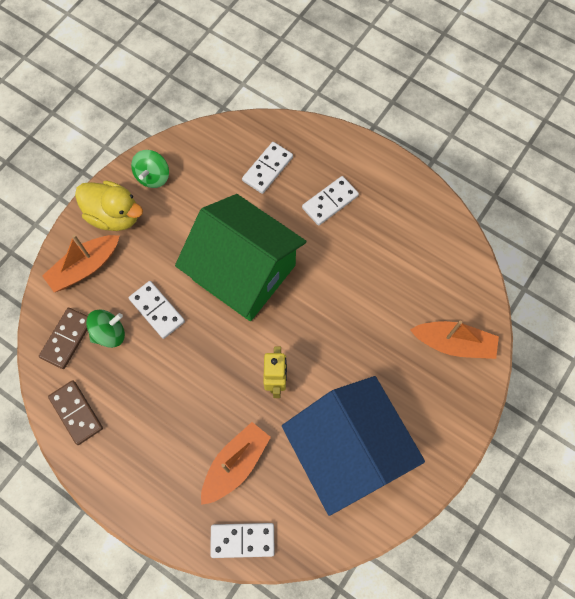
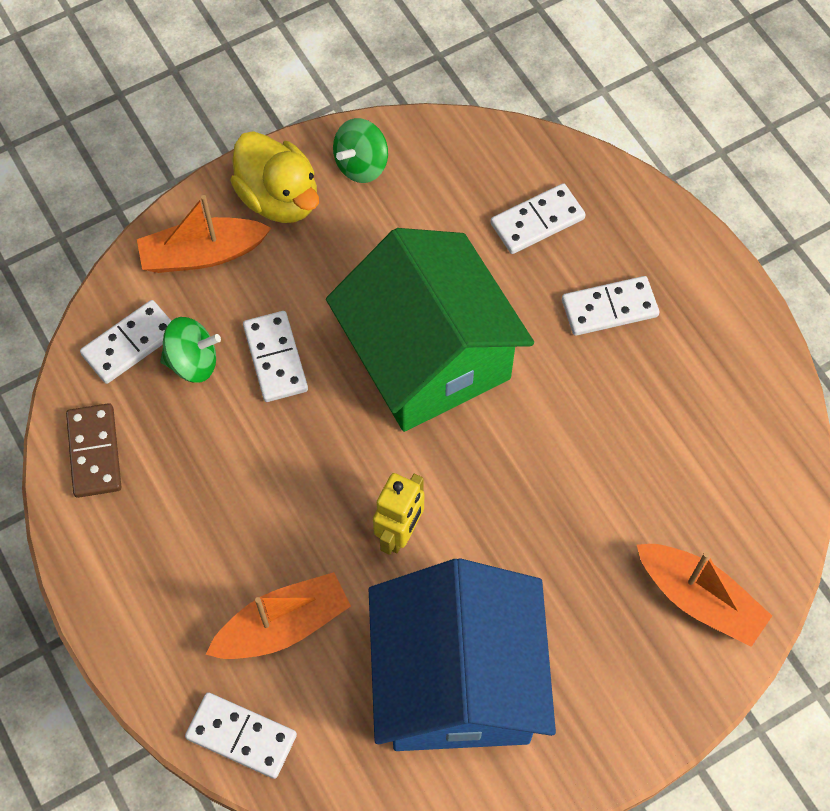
camera: 25 degrees right, 5 degrees down
brown domino [39,308,88,369] -> white domino [80,300,171,384]

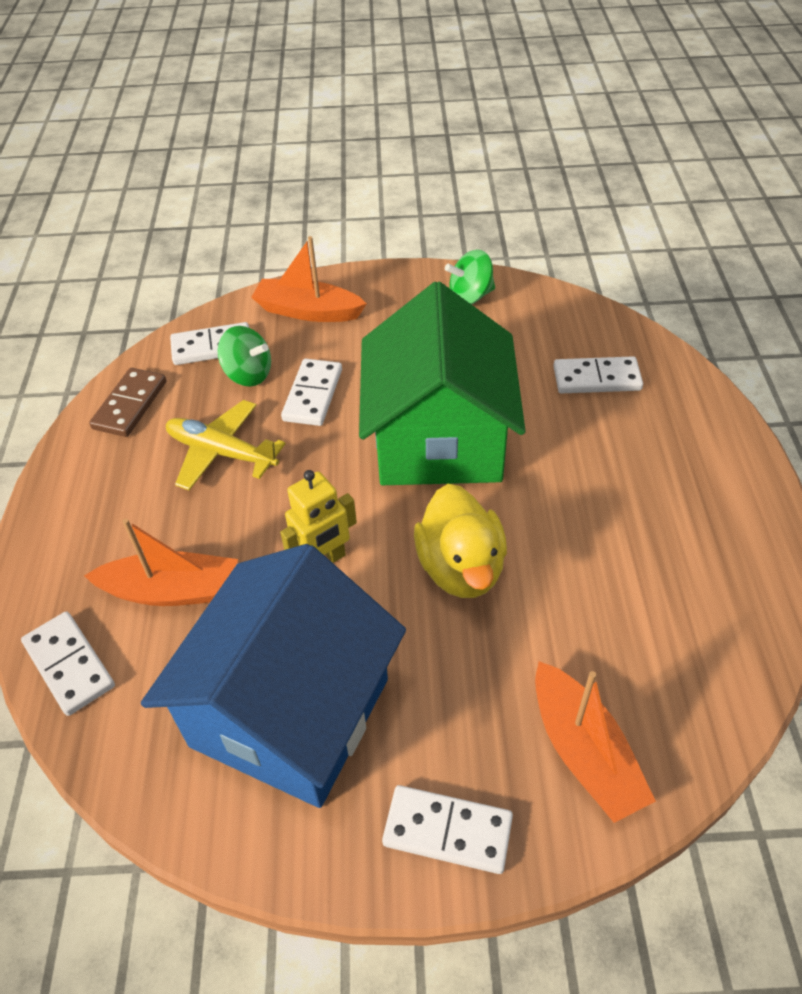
camera: 30 degrees right, 15 degrees down
yellow duck [230,131,319,223] -> yellow duck moved to [414,484,507,598]
white domino [562,276,660,336] -> white domino moved to [382,785,513,874]
none -> yellow plane [166,400,286,490]

